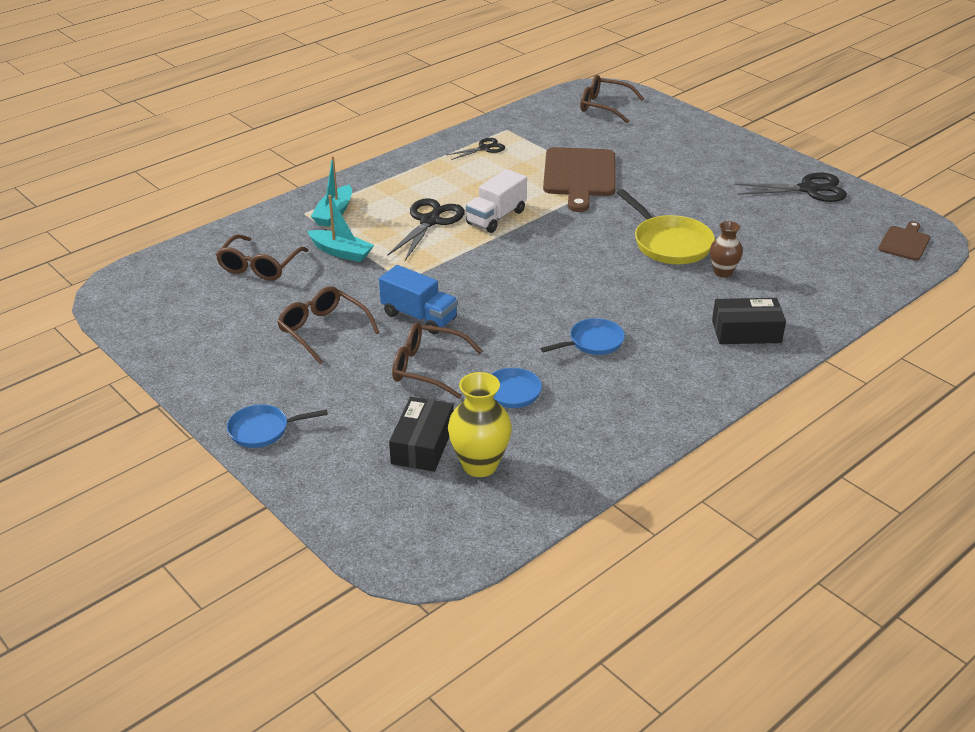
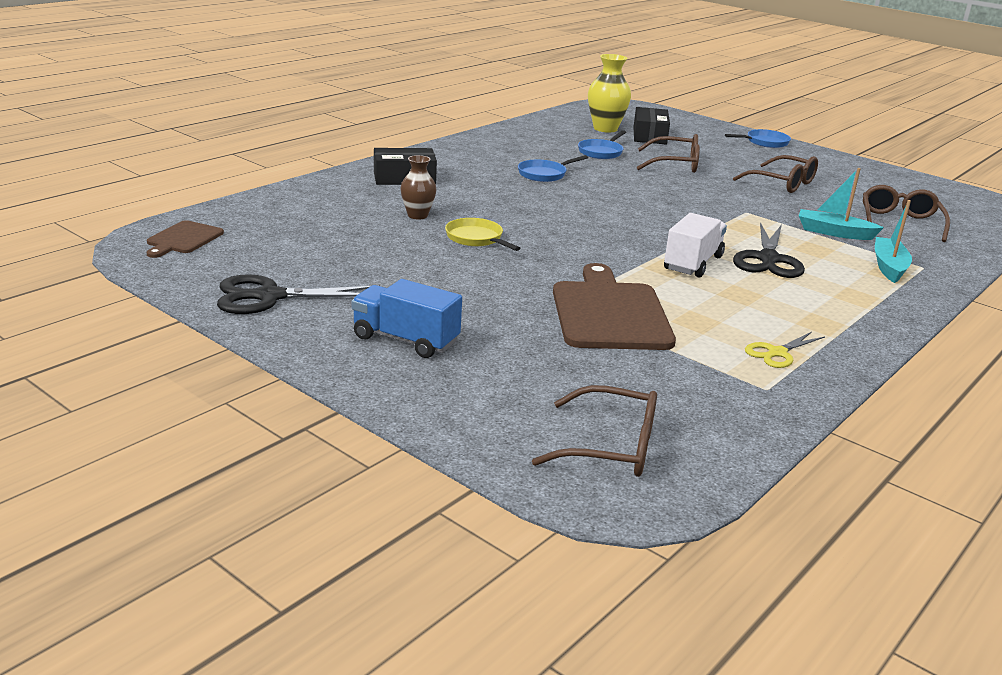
camera: 170 degrees right, 10 degrees down
blue truck [379,265,458,334] -> blue truck moved to [351,279,462,358]
black scissors [447,138,505,160] -> yellow scissors [745,332,825,368]
yellow pan [617,189,715,264] -> yellow pan [445,218,520,251], size x0.62

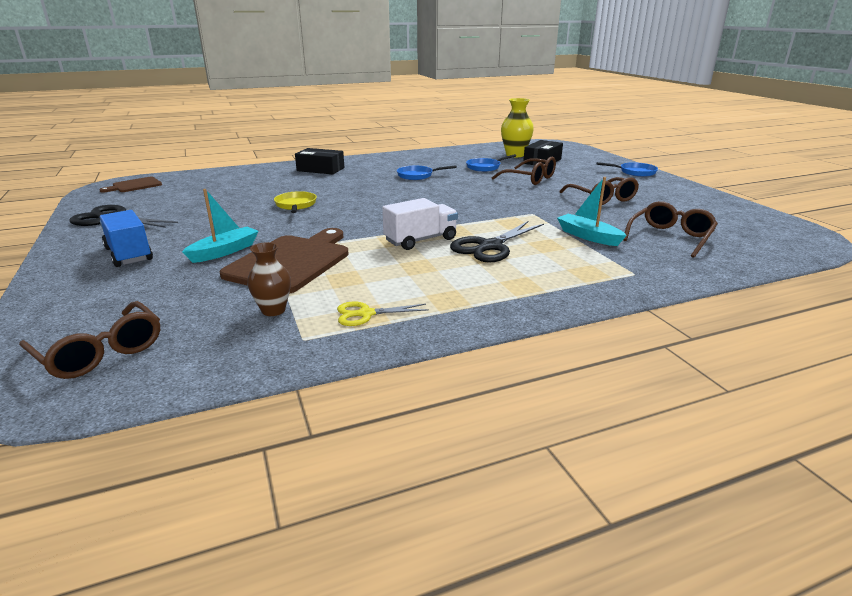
camera: 30 degrees right, 0 degrees up
brown vase [400,155,436,220] -> brown vase moved to [247,242,291,316]
turquoise boat [875,200,912,283] -> turquoise boat moved to [182,189,259,263]

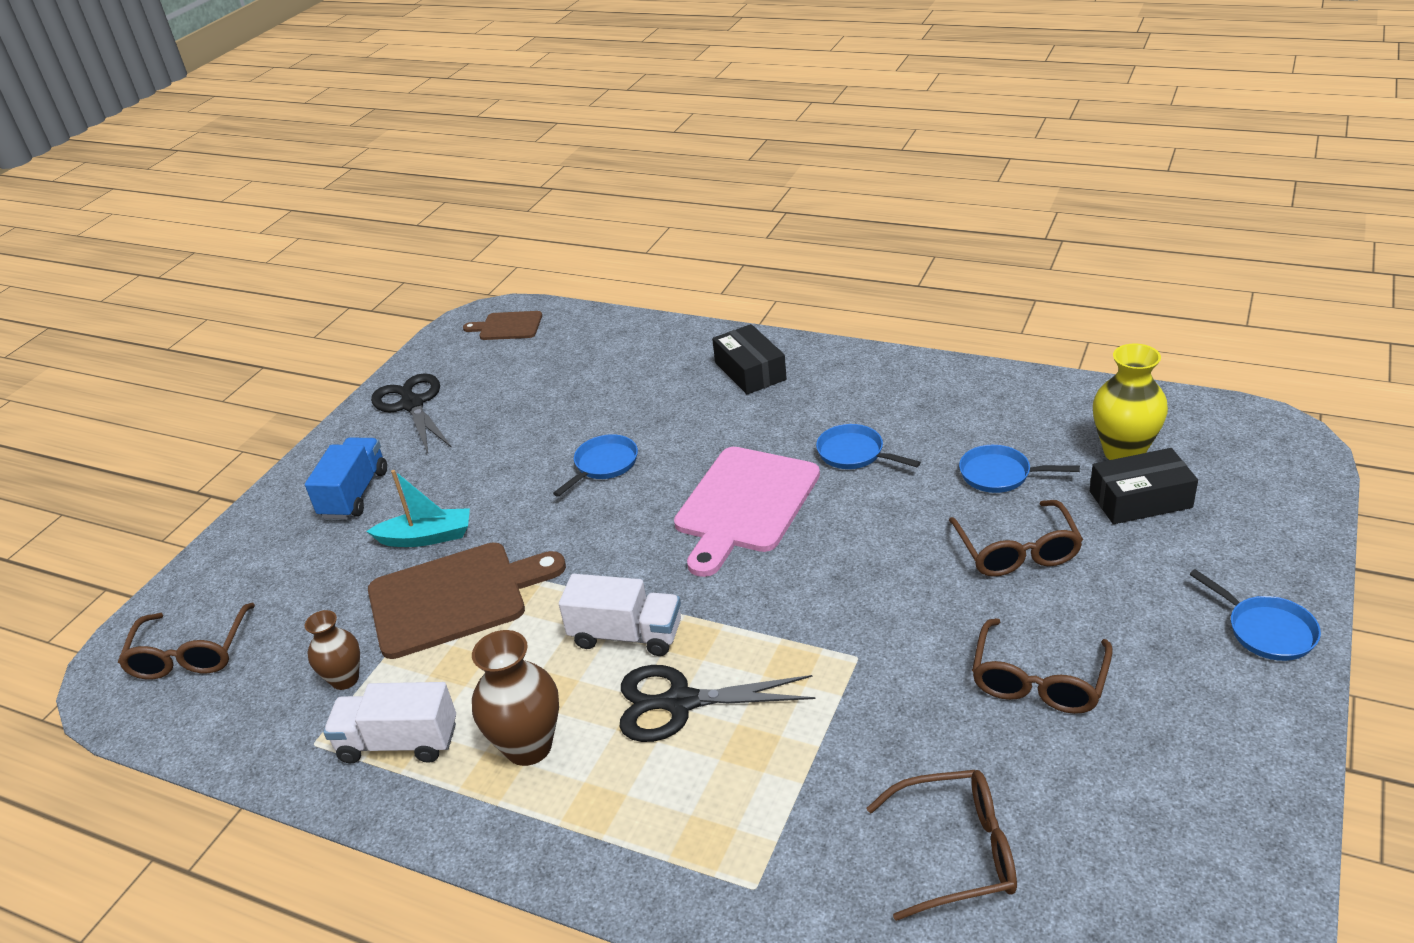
camera: 50 degrees right, 10 degrees up
yellow pan [274,191,317,213] -> blue pan [553,434,638,497]
yellow scissors [337,302,429,326] -> white truck [323,682,456,763]
turquoise boat [557,177,627,246] -> none
none -> brown vase [472,630,559,766]
none -> pink cutting board [674,447,820,577]

